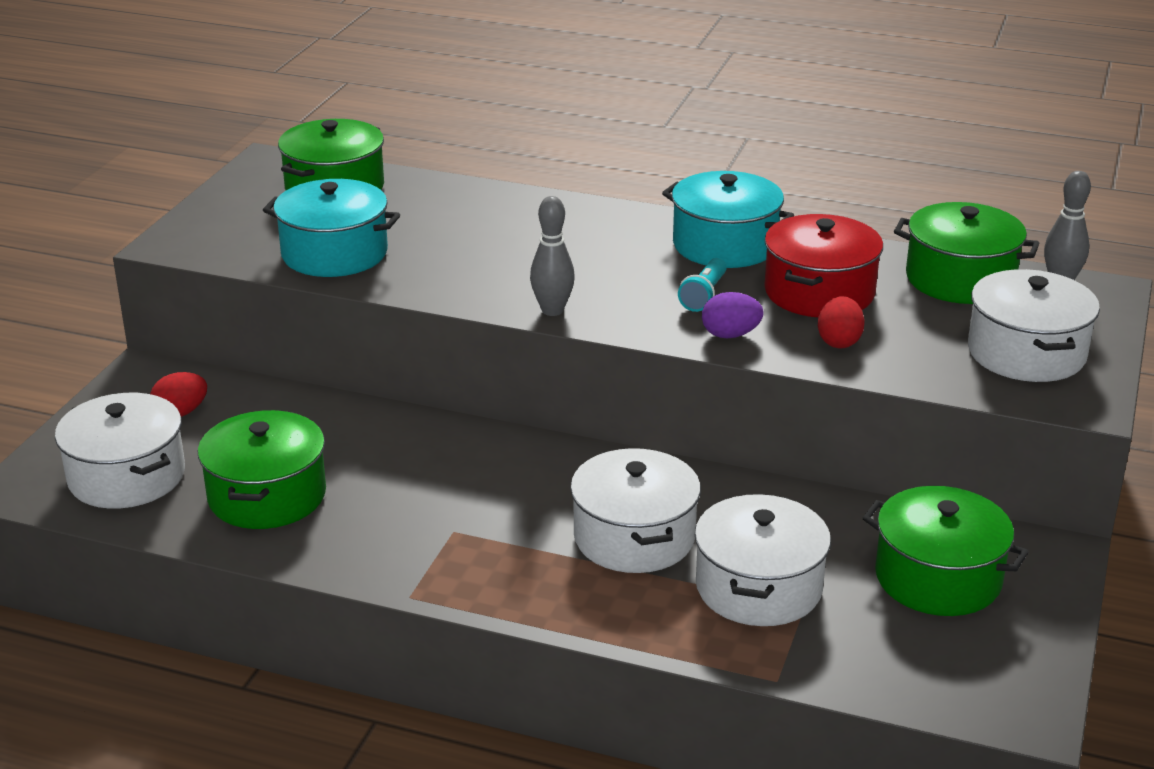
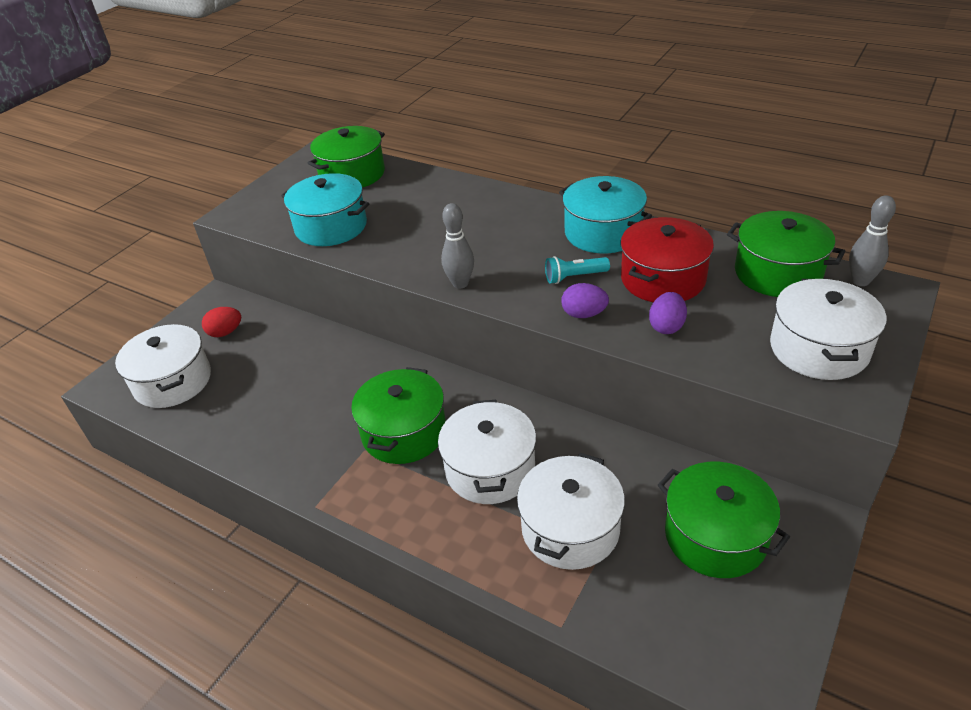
camera: 15 degrees right, 10 degrees up
green pot [198,410,326,529] -> green pot moved to [351,367,446,464]
turquoise flashlight [678,258,727,312] -> turquoise flashlight turned 45 degrees clockwise [545,256,610,284]
red egg [818,296,865,348] -> purple egg [649,292,687,334]

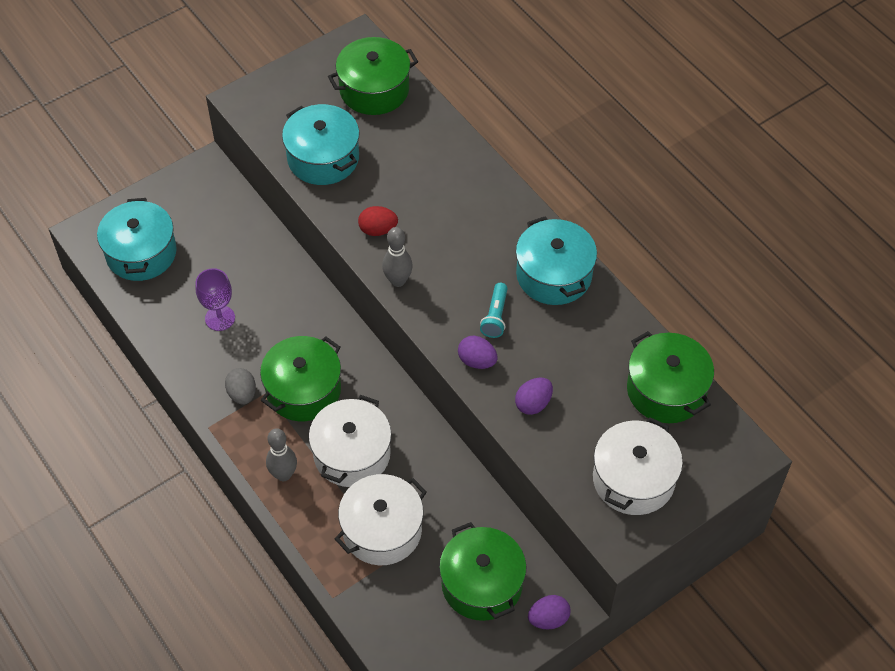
camera: 20 degrees right, 15 degrees up
white pot [115,324,211,408] -> turquoise pot [97,198,177,281]
red egg [202,307,241,337] -> red egg moved to [358,206,398,236]
turquoise flashlight [545,256,610,284] -> turquoise flashlight turned 90 degrees counterclockwise [480,283,508,338]
red pot [620,217,714,302] -> none
grey bowling pin [849,195,896,286] -> grey bowling pin moved to [266,428,297,481]
none -> purple goblet [195,268,235,331]
none -> grey egg [225,368,256,405]
none -> purple egg [528,595,570,629]

